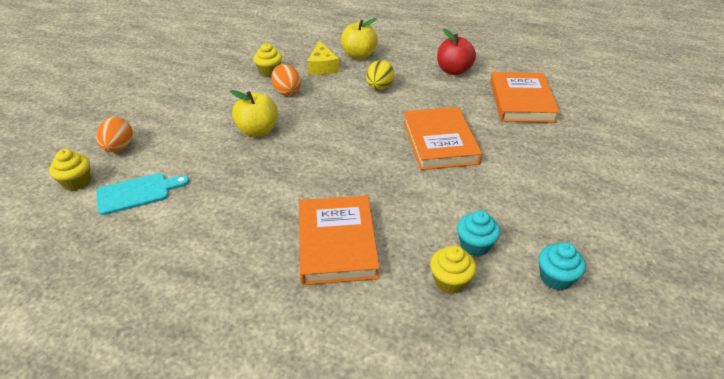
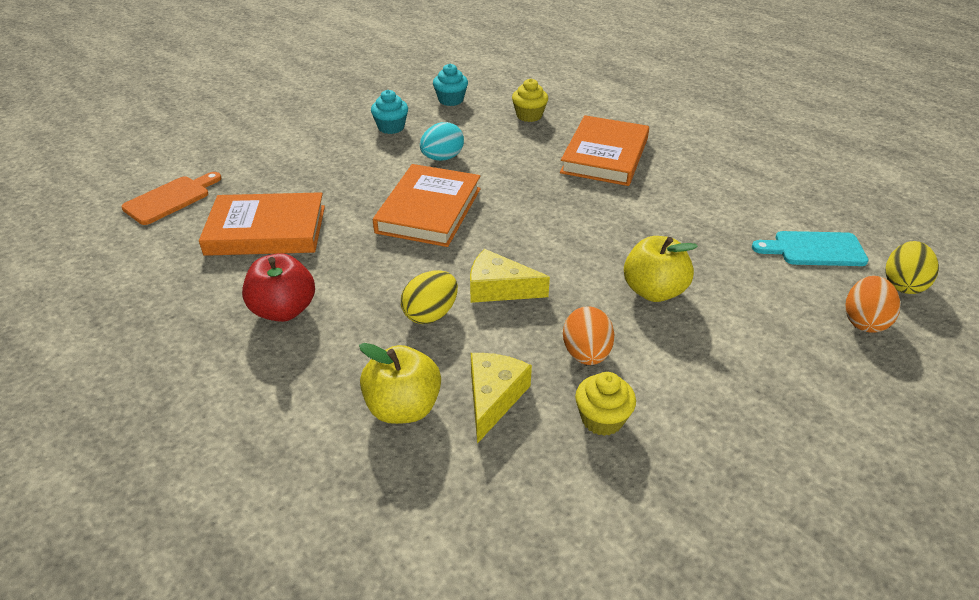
camera: 155 degrees left, 0 degrees up
yellow cupcake [49,149,91,191] -> yellow egg [885,241,939,294]
turquoise cupcake [457,210,500,256] -> turquoise cupcake moved to [371,90,408,134]
orange book [490,72,560,123] -> orange book turned 60 degrees clockwise [199,192,325,256]
none -> orange cutting board [122,172,221,225]
none -> turquoise egg [420,122,464,161]
none -> yellow cheese [470,249,550,303]

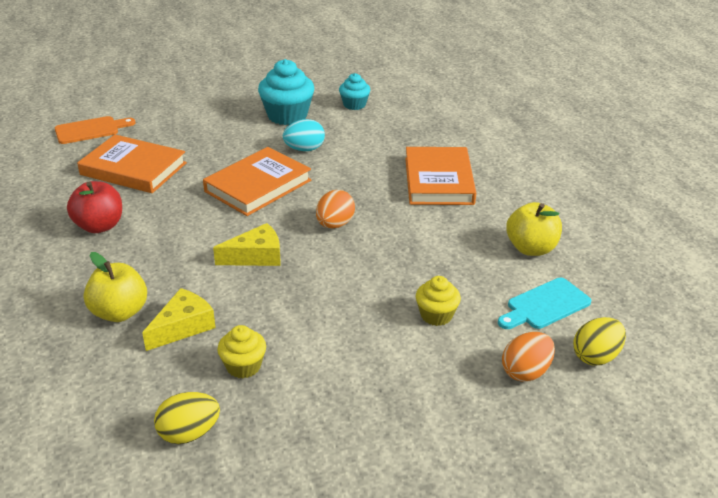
camera: 25 degrees right, 5 degrees down
turquoise cupcake [371,90,408,134] -> turquoise cupcake [258,59,314,125], size x1.72
yellow egg [401,270,458,324] -> yellow egg moved to [154,392,220,444]
yellow cheese [470,249,550,303] -> yellow cheese turned 120 degrees clockwise [213,223,280,266]
yellow cupcake [512,78,548,122] -> yellow cupcake moved to [416,276,461,326]
orange book [560,115,649,186] -> orange book turned 45 degrees counterclockwise [405,147,476,205]
orange egg [563,306,615,365] -> orange egg moved to [316,190,355,228]
yellow apple [624,236,698,302] -> yellow apple moved to [506,202,562,256]
turquoise cutting board [752,231,869,266] -> turquoise cutting board turned 60 degrees counterclockwise [498,278,591,329]

